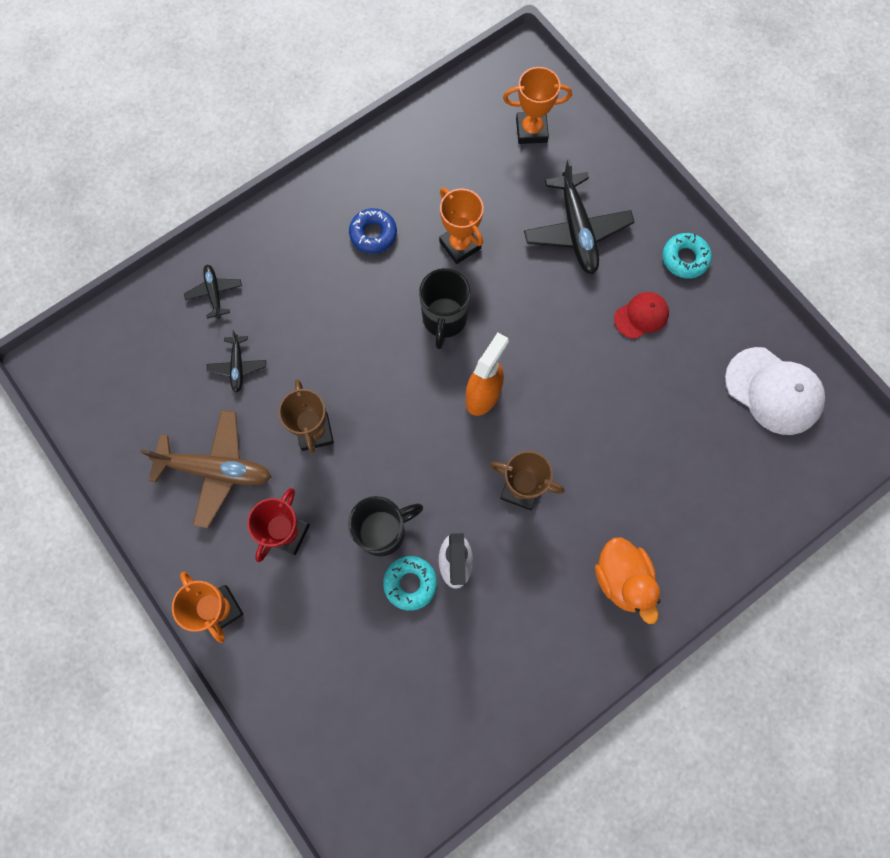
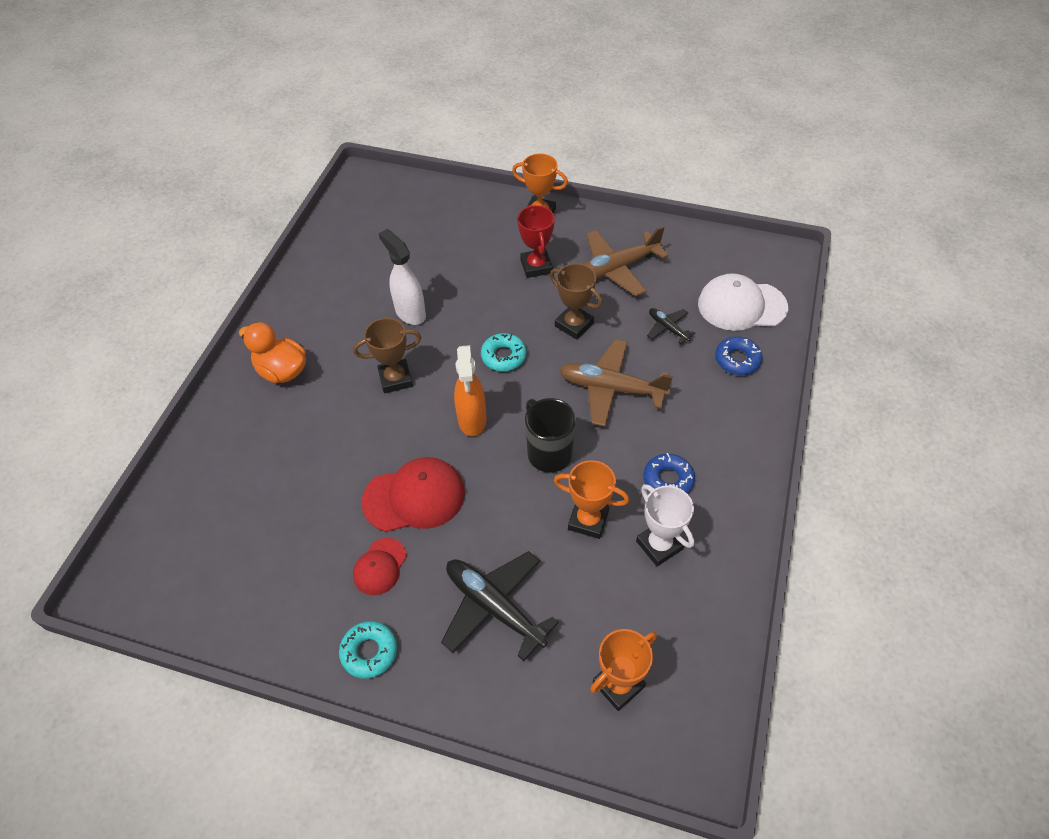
camera: 145 degrees right, 20 degrees down
black plane [184,265,242,319] -> blue donut [715,336,762,375]
black mug [348,496,423,556] -> none
turquoise donut [383,556,437,611] -> turquoise donut moved to [481,333,526,371]
white cap [725,347,825,435] -> white cap moved to [698,273,788,331]
none -> red cap [362,457,465,532]
none -> brown plane [559,339,673,427]
none -> white trophy [636,484,694,566]

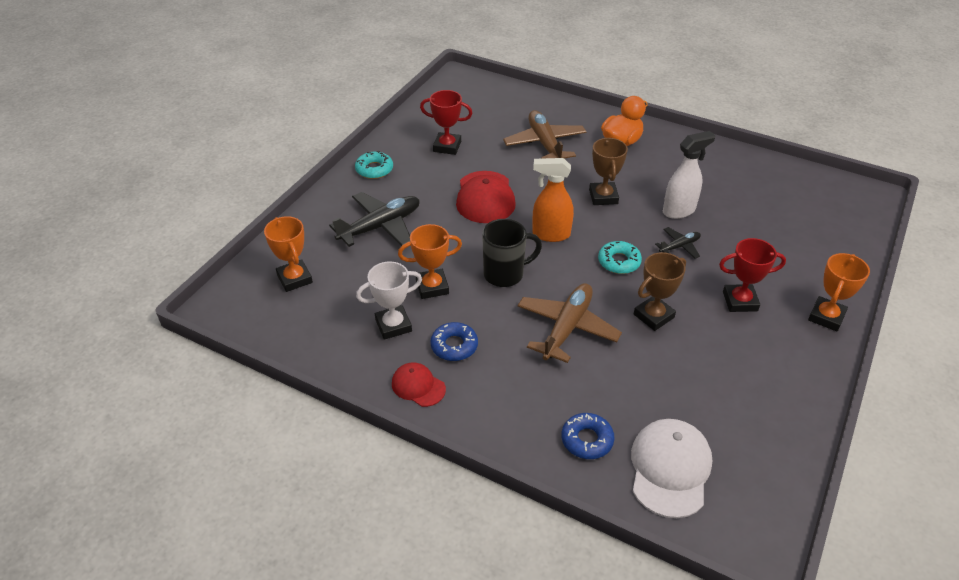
camera: 100 degrees right, 10 degrees down
red cap [353,538,407,595] -> red cap moved to [392,362,446,407]
orange trophy [554,460,629,539] -> orange trophy turned 45 degrees clockwise [398,224,462,299]
brown plane [584,226,669,296] -> brown plane moved to [503,110,586,159]
black plane [647,308,695,344] -> black plane moved to [655,227,701,259]
none -> red trophy [420,90,473,155]

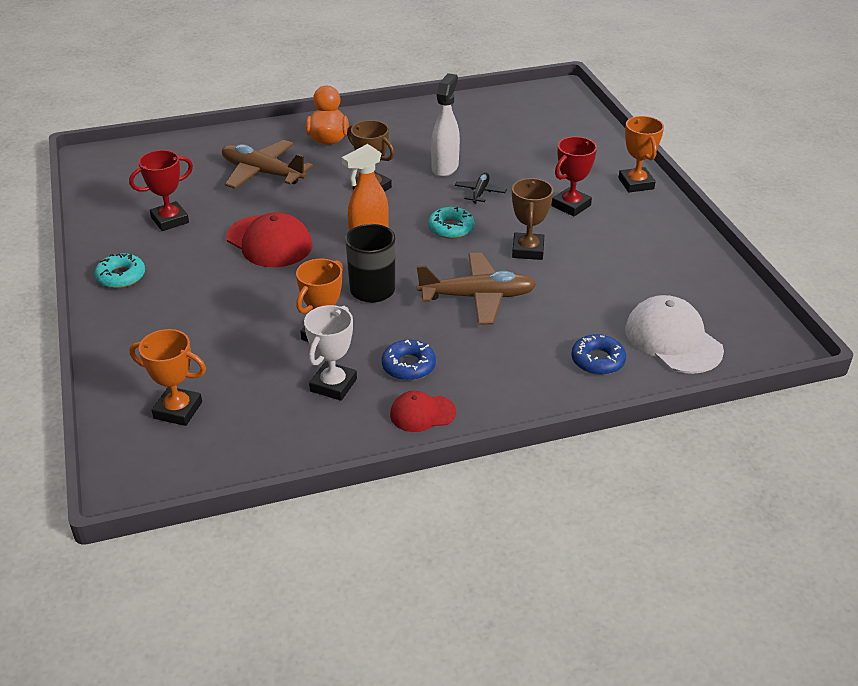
camera: 45 degrees left, 5 degrees down
black plane [329,192,420,247] -> none
brown plane [518,283,622,363] -> brown plane turned 105 degrees clockwise [417,253,536,325]

